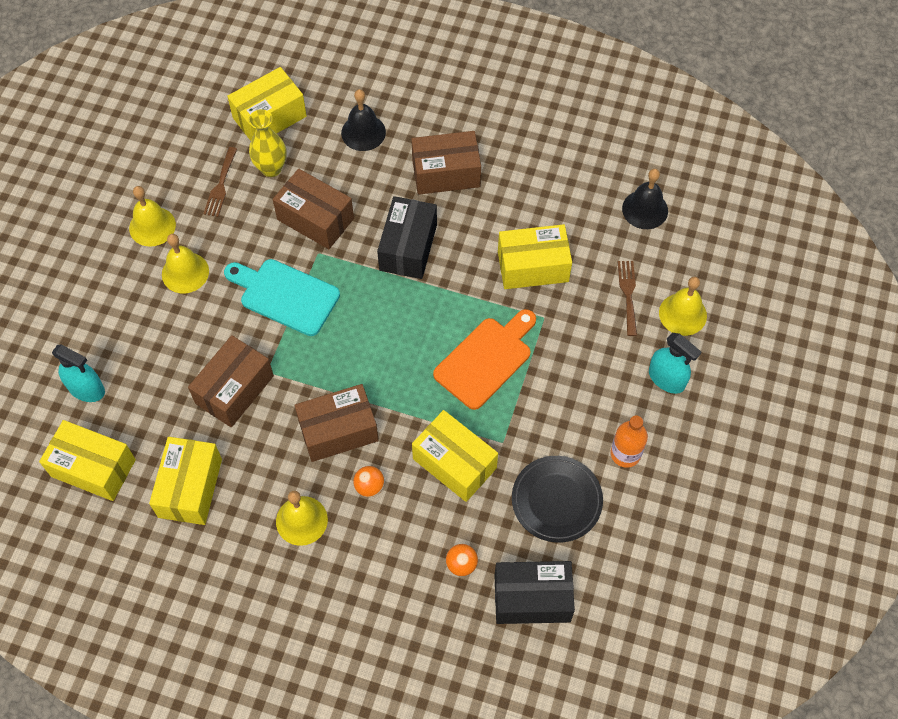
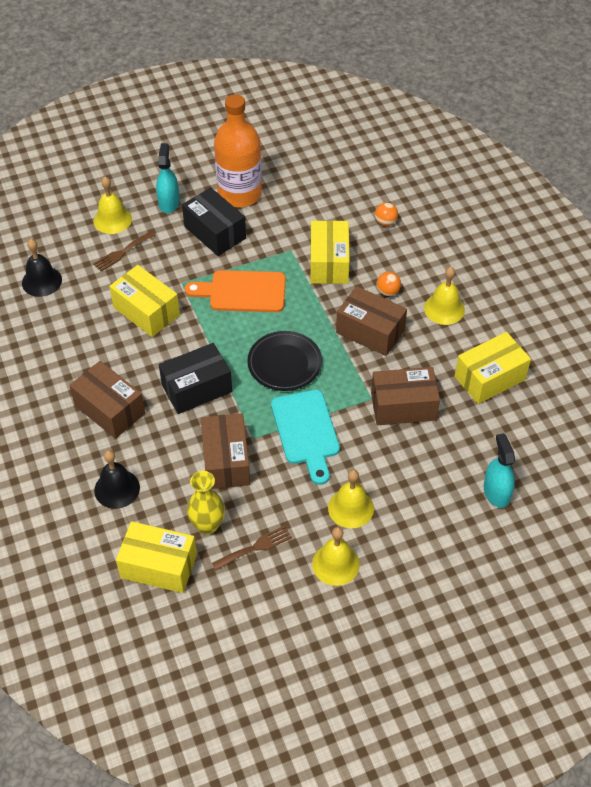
camera: 130 degrees left, 10 degrees down
yellow box [39,420,136,501] -> none
black box [495,561,575,624] -> black box moved to [182,187,246,256]
black plate [512,456,603,543] -> black plate moved to [247,331,322,391]
orange bottle [611,416,648,468] -> orange bottle [214,94,262,207], size x1.92

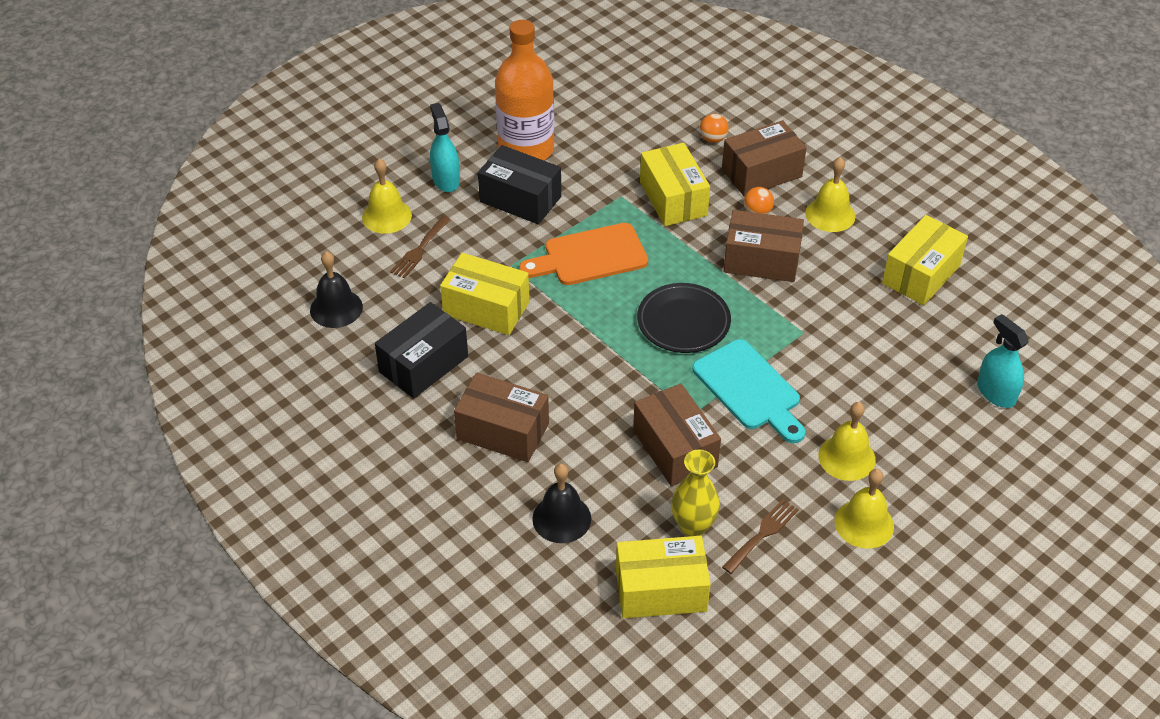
camera: 20 degrees left, 5 degrees down
black box [159,343,232,414] -> black box moved to [375,302,468,398]
brown box [371,367,440,425] -> brown box moved to [722,120,807,197]

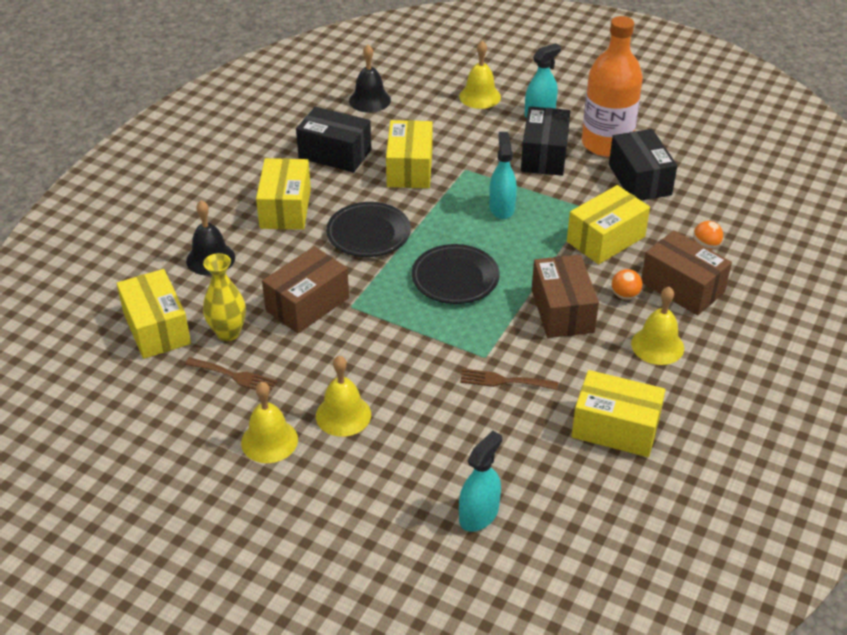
camera: 70 degrees right, 5 degrees down
brown fork [390,216,450,279] -> brown fork moved to [460,369,558,390]
brown box [454,373,549,462] -> yellow box [256,158,311,230]
orange cutting board [519,223,648,285] -> turquoise spray bottle [489,132,517,219]
turquoise cutting board [692,339,806,443] -> none
none -> black plate [326,202,411,257]
none -> black box [609,129,677,201]

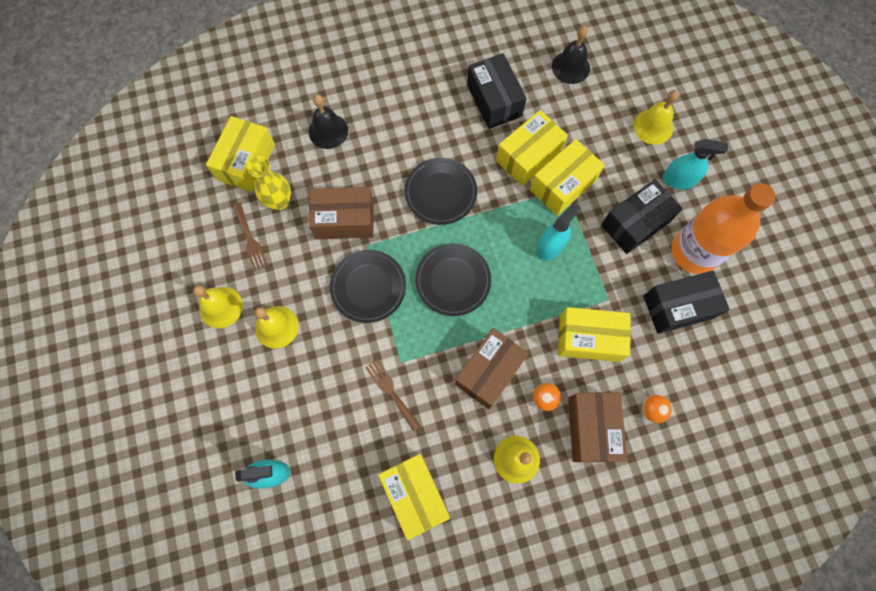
camera: 45 degrees right, 30 degrees up
yellow box [256,158,311,230] -> yellow box moved to [530,139,605,216]
black box [609,129,677,201] -> black box turned 45 degrees clockwise [643,271,730,334]
none -> black plate [330,250,406,323]

